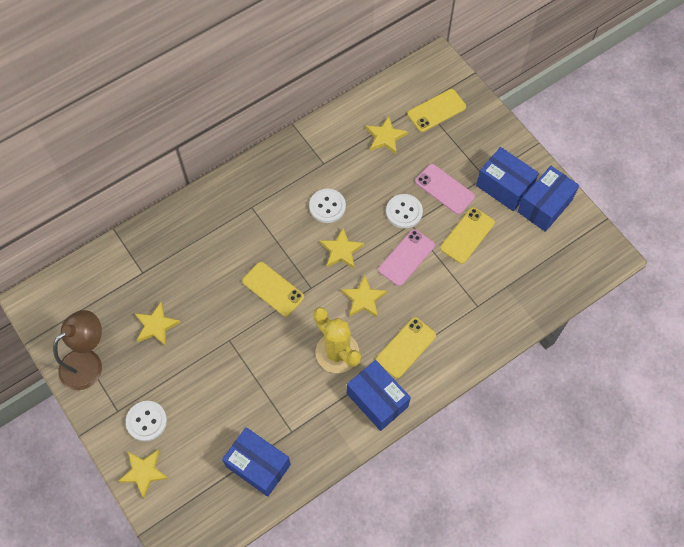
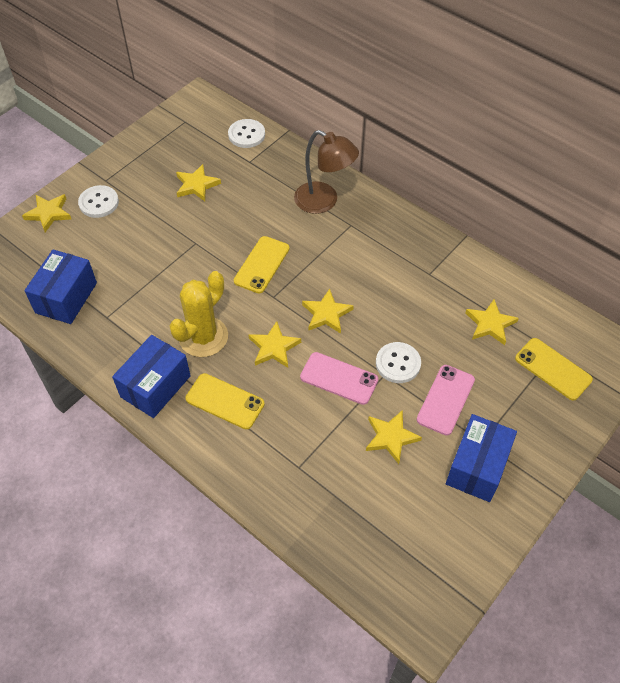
camera: 75 degrees right, 10 degrees down
brown lamp [53,310,102,390] -> brown lamp moved to [294,130,359,214]
white button [309,189,346,223] -> white button moved to [228,119,265,148]
yellow phone [440,207,495,264] -> yellow star [366,410,422,464]
blue box [517,166,579,232] -> none

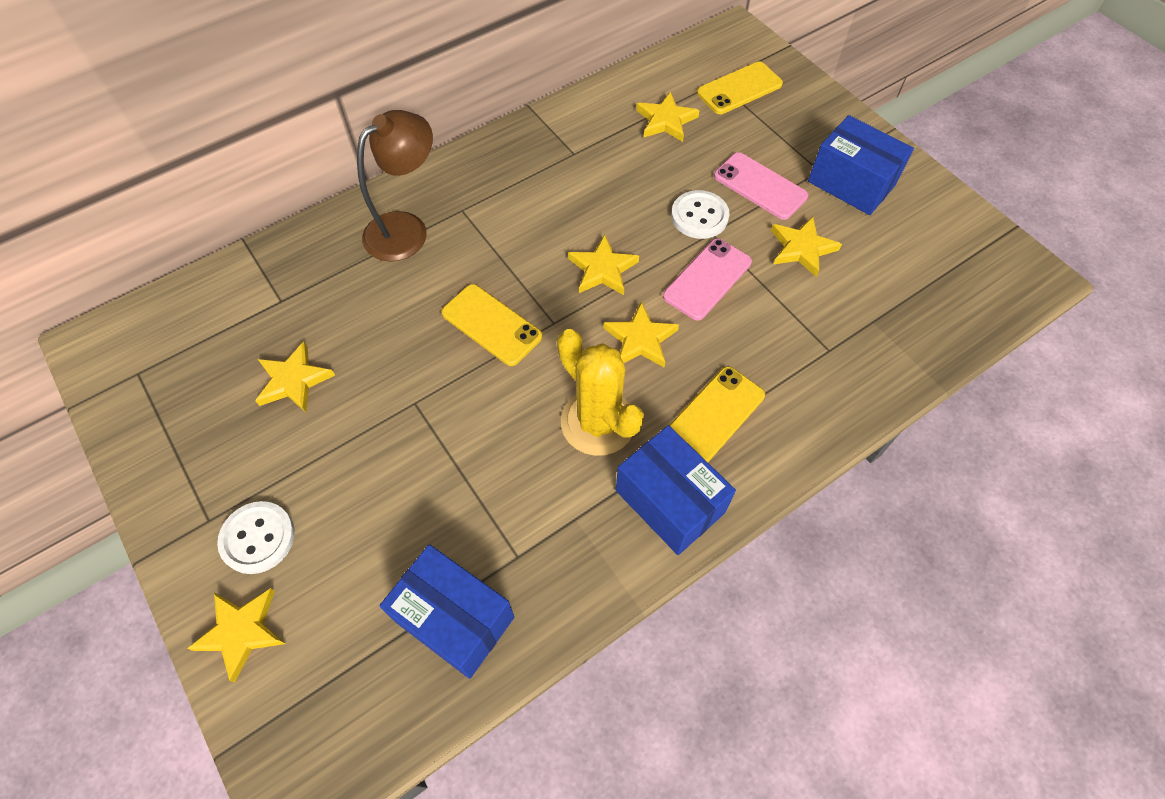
camera: 75 degrees left, 5 degrees up
white button [228,119,265,148] -> none

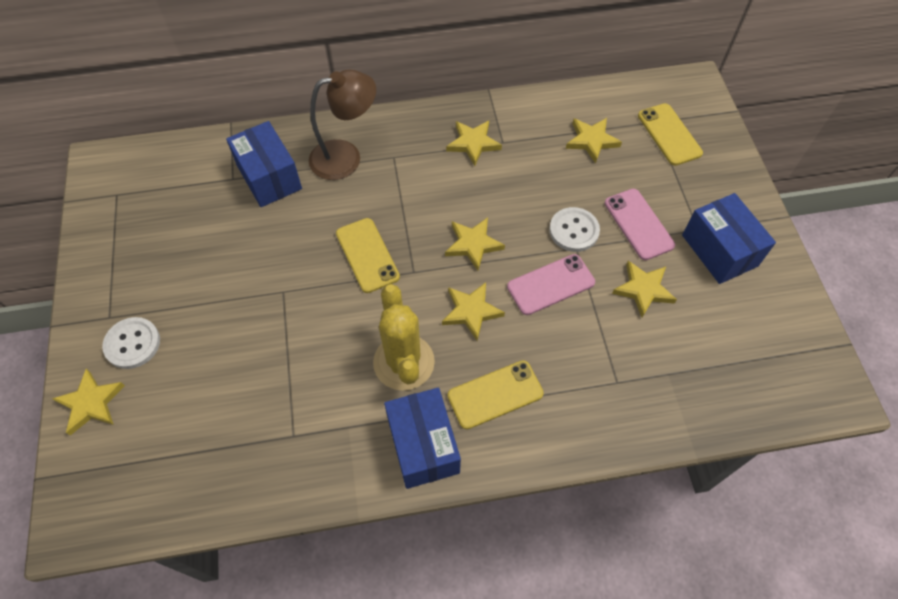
camera: 25 degrees right, 0 degrees up
yellow star [255,342,335,412] -> yellow star moved to [446,121,502,166]
blue box [379,544,514,679] -> blue box moved to [226,121,302,207]
yellow phone [697,62,783,114] -> yellow phone turned 75 degrees clockwise [638,103,703,166]

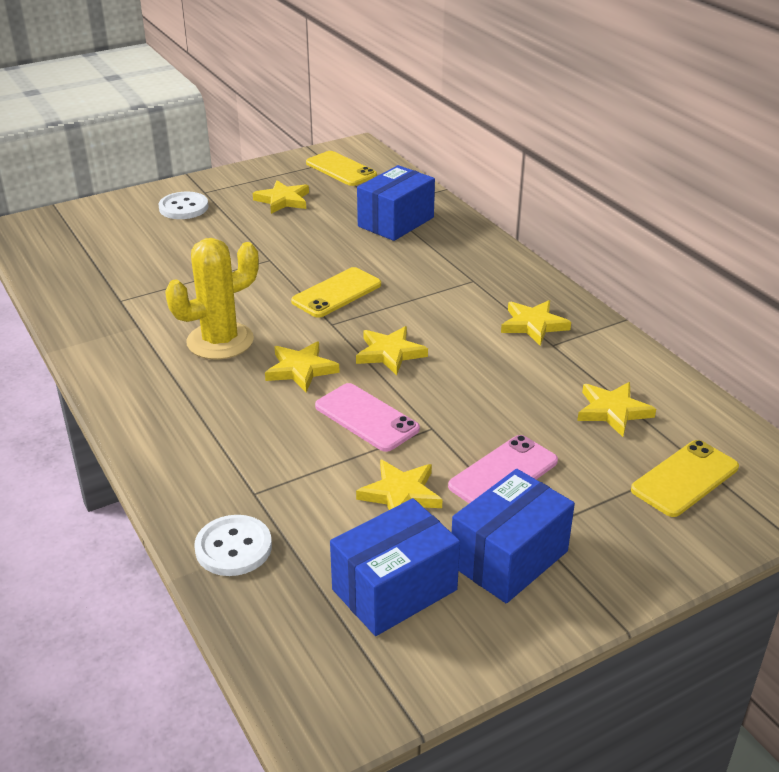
camera: 70 degrees right, 25 degrees down
yellow star [52,369,125,435] -> yellow star moved to [253,180,309,214]
brown lamp [309,69,376,180] -> none
blue box [384,388,461,489] -> blue box moved to [330,498,460,636]
yellow phone [448,360,544,429] -> yellow phone moved to [306,151,377,186]
white button [549,207,600,252] -> white button moved to [194,515,272,576]

